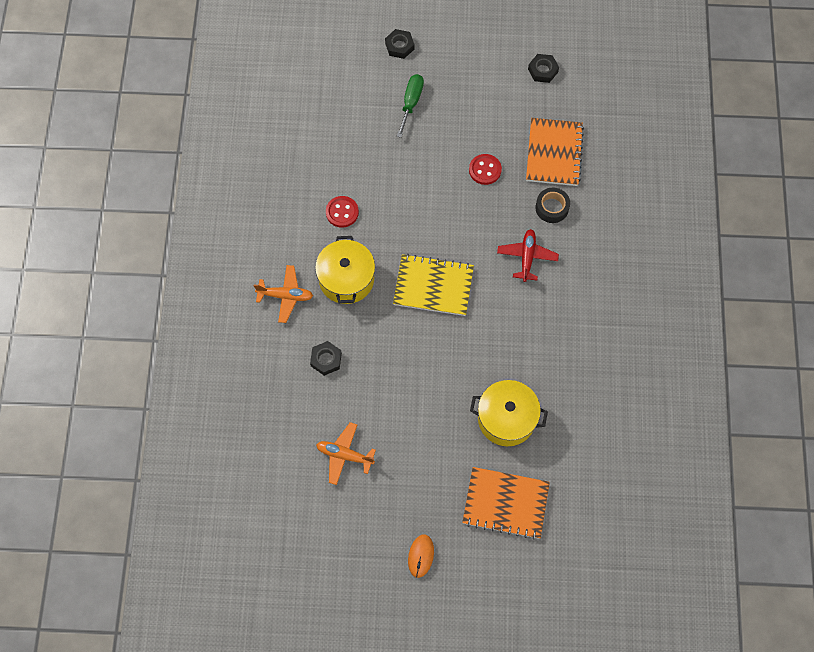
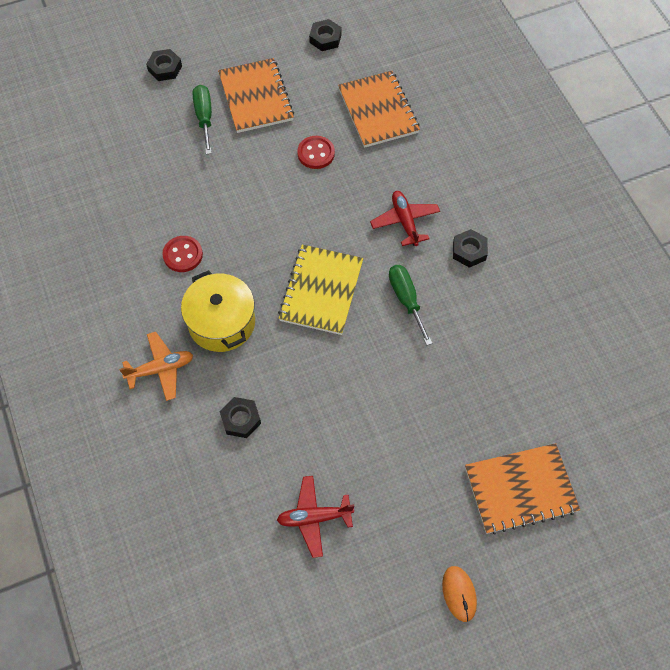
camera: 25 degrees left, 5 degrees down
orange plane [316,422,376,485] -> red plane [277,476,354,558]
yellow notebook [393,254,474,316] -> yellow notebook turned 60 degrees counterclockwise [278,245,363,335]
yellow pot [470,380,548,446] -> none
black tape [535,188,570,223] -> none
none -> orange notebook [218,58,294,133]
none -> green screwdriver [389,265,432,345]
none -> black nut [453,229,488,268]

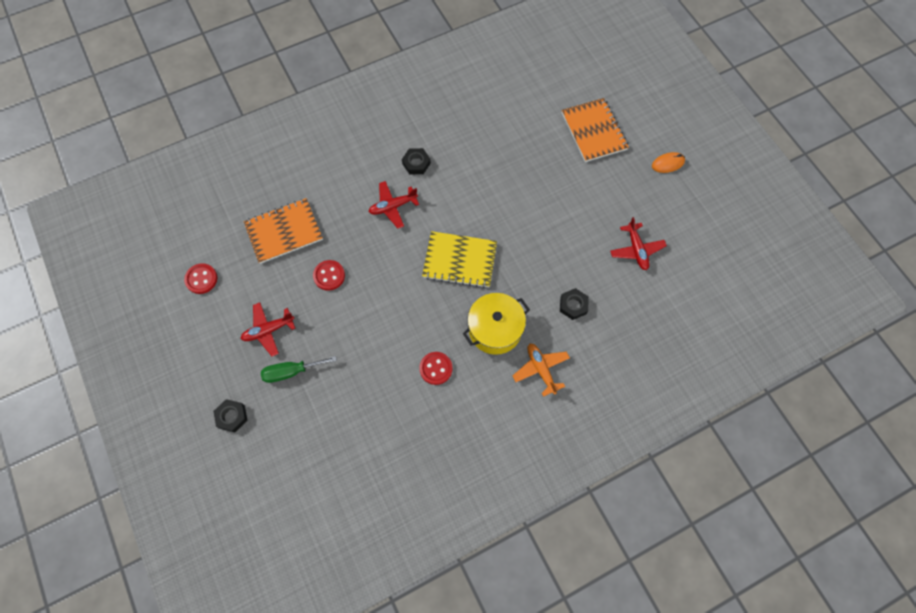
camera: 95 degrees left, 5 degrees up
orange notebook [218,58,294,133] -> red plane [241,303,296,356]
black nut [309,19,342,51] -> red button [184,263,217,294]
green screwdriver [389,265,432,345] -> none

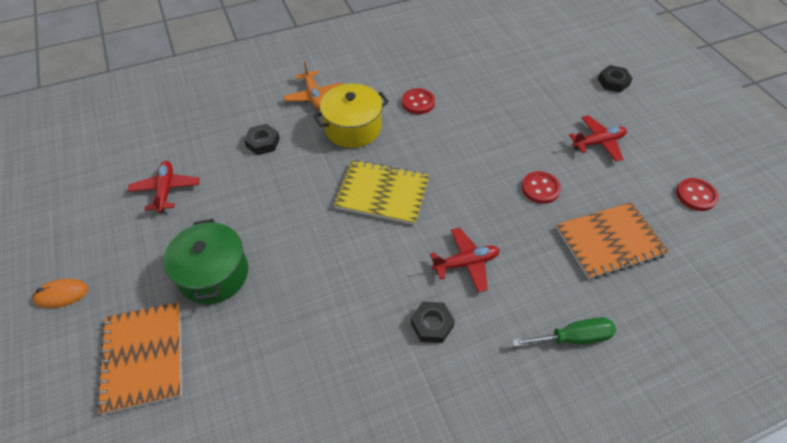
camera: 175 degrees left, 15 degrees down
green screwdriver [261,356,337,383] -> green screwdriver moved to [512,317,616,347]
none -> green pot [163,219,248,304]

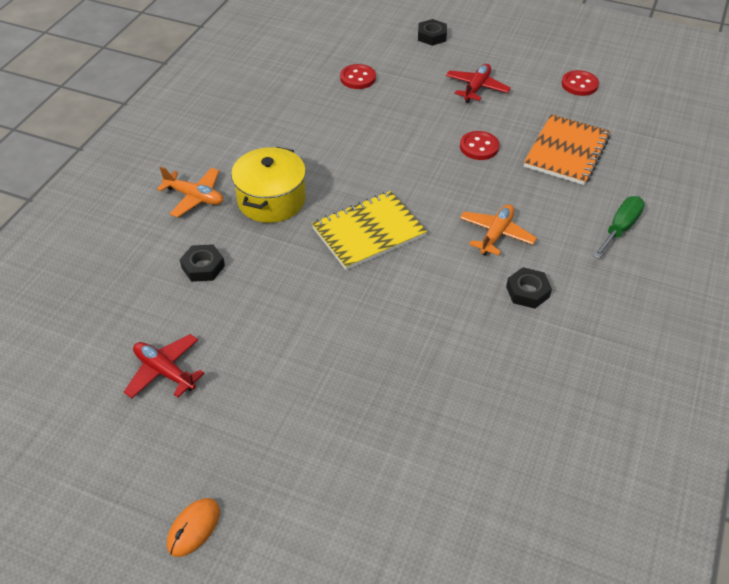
camera: 45 degrees left, 5 degrees down
orange notebook [96,302,182,415] -> none
green pot [163,219,248,304] -> none
red button [402,88,435,114] -> red button moved to [340,64,376,89]
red plane [430,228,500,293] -> orange plane [460,204,537,256]

